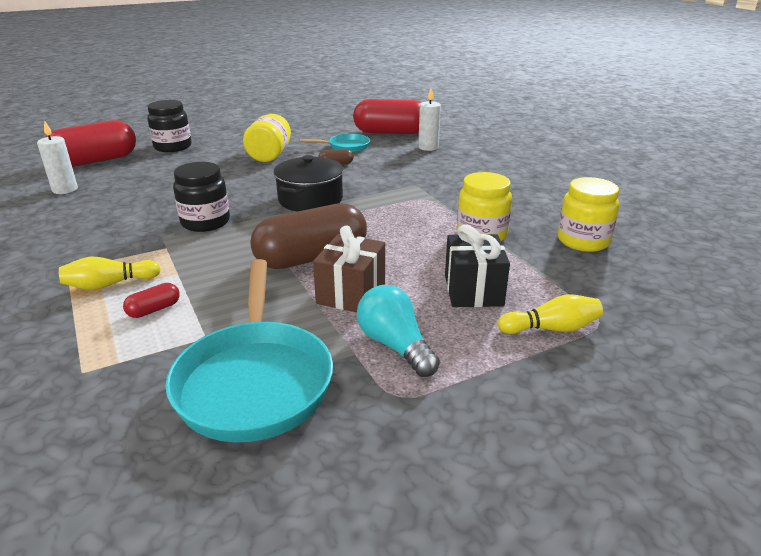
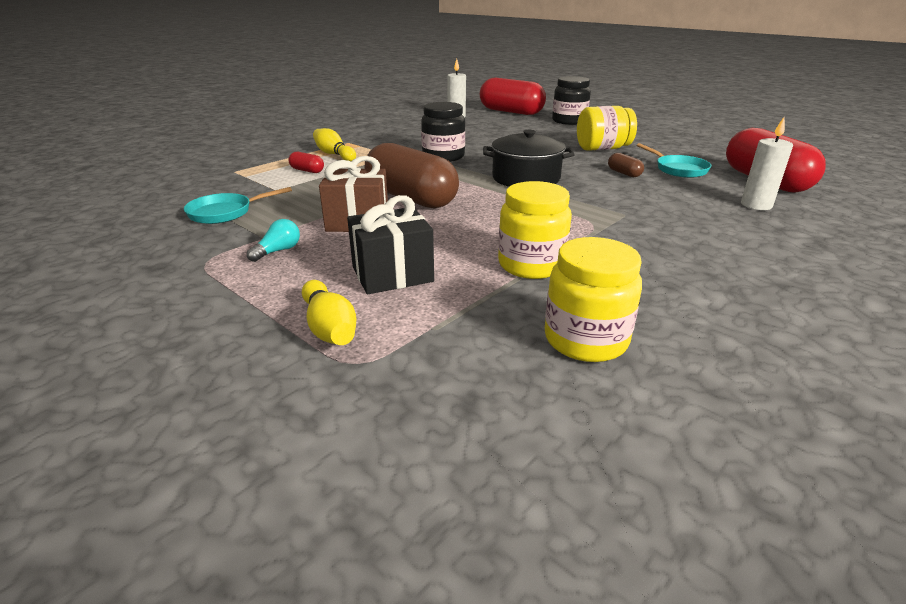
camera: 70 degrees right, 0 degrees up
turquoise pan [165,259,333,442] -> turquoise pan [184,187,292,224], size x0.51
turquoise light bulb [357,285,440,377] -> turquoise light bulb [247,219,300,262], size x0.56

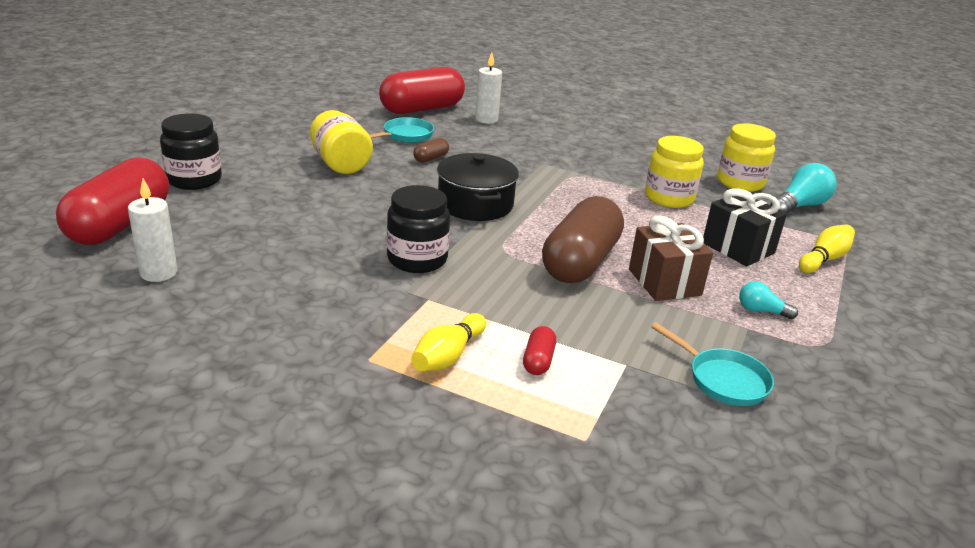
camera: 110 degrees left, 0 degrees up
none -> turquoise light bulb [770,163,837,213]

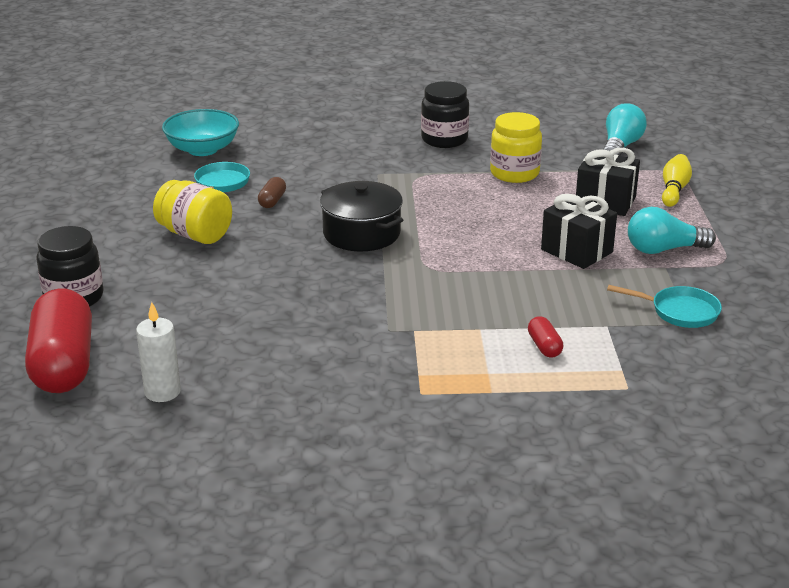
camera: 25 degrees left, 0 degrees up
red capsule [379,67,465,114] -> turquoise bowl [162,109,239,156]
black jar [387,185,450,273] -> black jar moved to [421,81,469,148]
yellow bowling pin [411,313,486,371] -> none
white candle [475,52,502,124] -> none
brown capsule [542,196,624,283] -> none
brown gift [629,215,713,301] -> black gift [541,194,617,269]
yellow jar [717,123,776,192] -> none
turquoise light bulb [739,281,798,319] -> turquoise light bulb [628,207,716,254], size x1.77

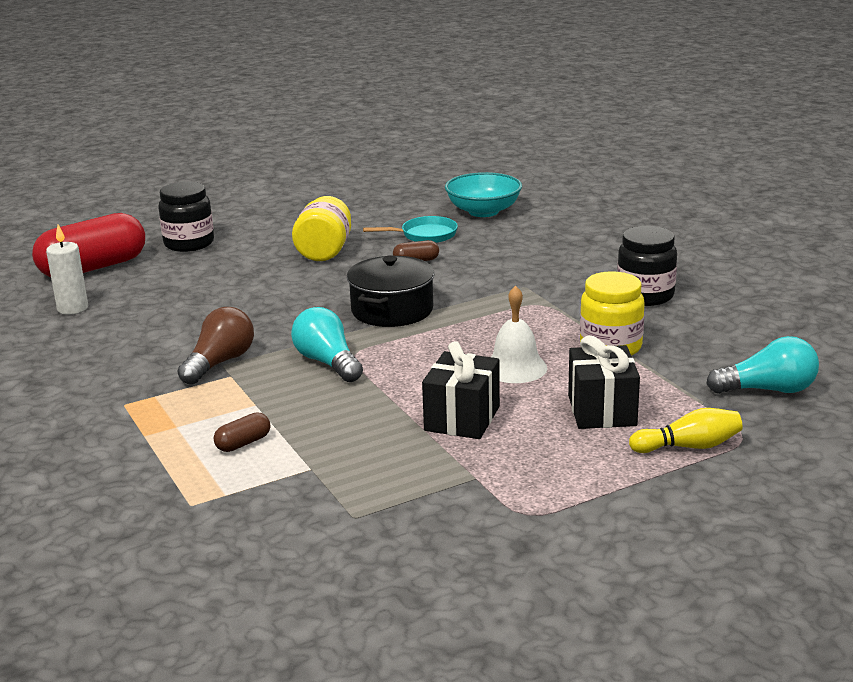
camera: 65 degrees right, 5 degrees down
red capsule [528,316,563,358] -> brown capsule [214,412,270,452]
turquoise pan [607,285,722,328] -> none
turquoise light bulb [628,207,716,254] -> turquoise light bulb moved to [291,307,363,382]
none -> brown light bulb [177,307,254,385]
none -> white bell [491,285,547,383]

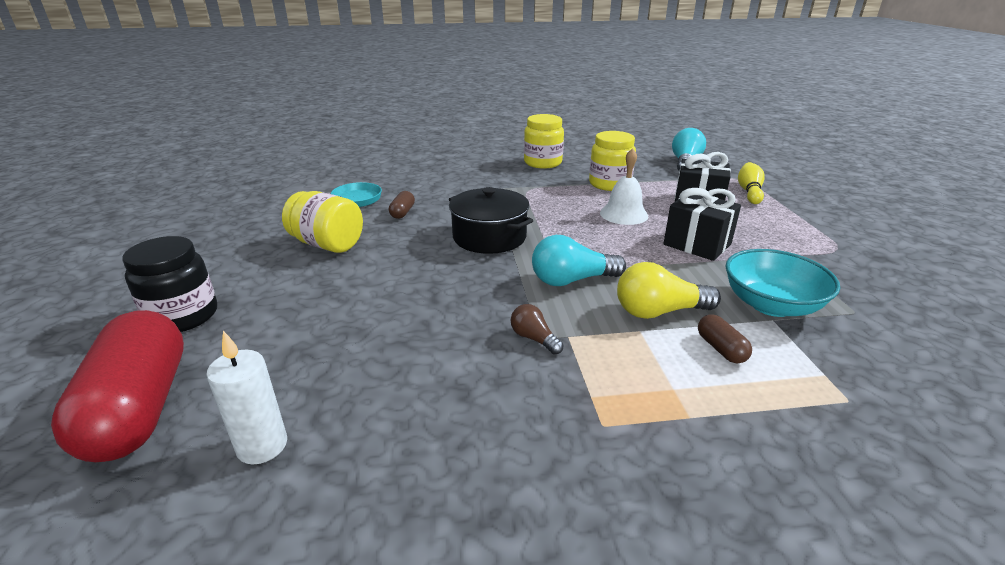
camera: 70 degrees left, 5 degrees up
brown light bulb [177,307,254,385] -> brown light bulb [511,304,564,355], size x0.56
turquoise bowl [445,172,522,217] -> turquoise bowl moved to [725,249,840,317]
black jar [617,226,677,306] -> yellow jar [524,114,564,169]
none -> yellow light bulb [617,262,721,319]

